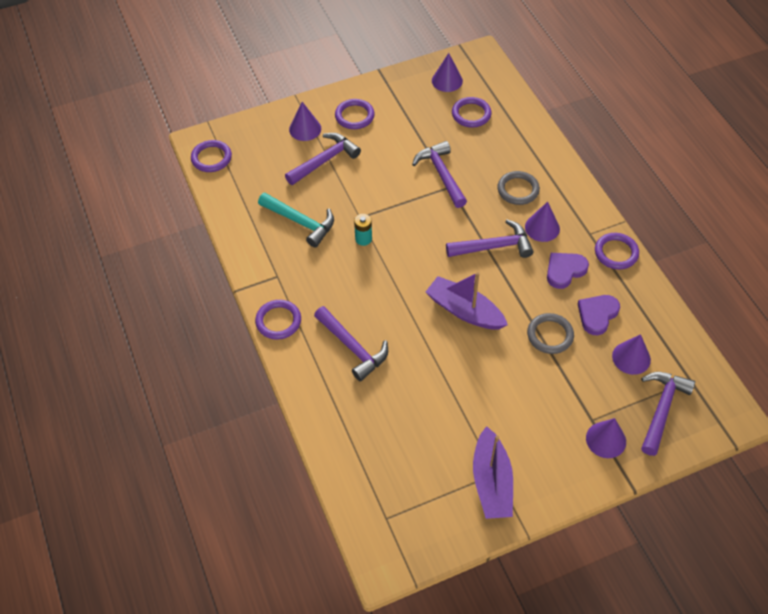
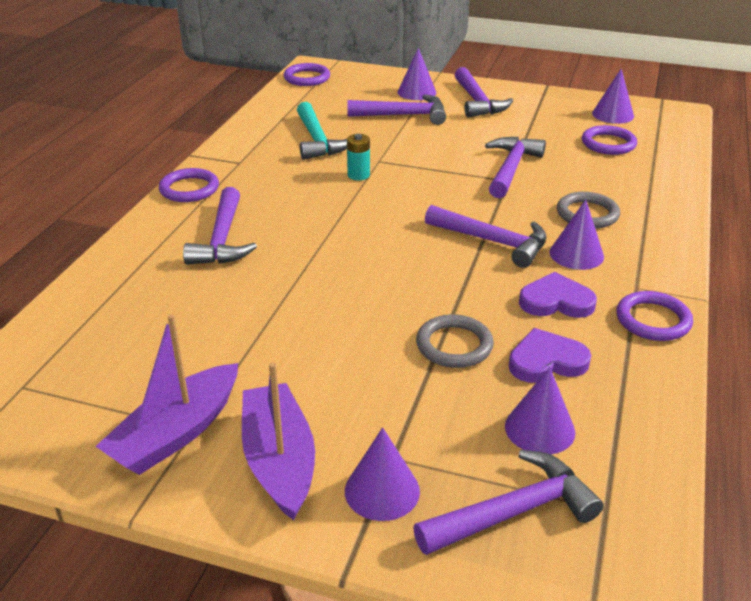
camera: 40 degrees right, 20 degrees down
purple ring [335,99,375,129] -> purple hammer [455,67,513,118]
purple boat [426,272,508,329] -> purple boat moved to [242,362,315,520]

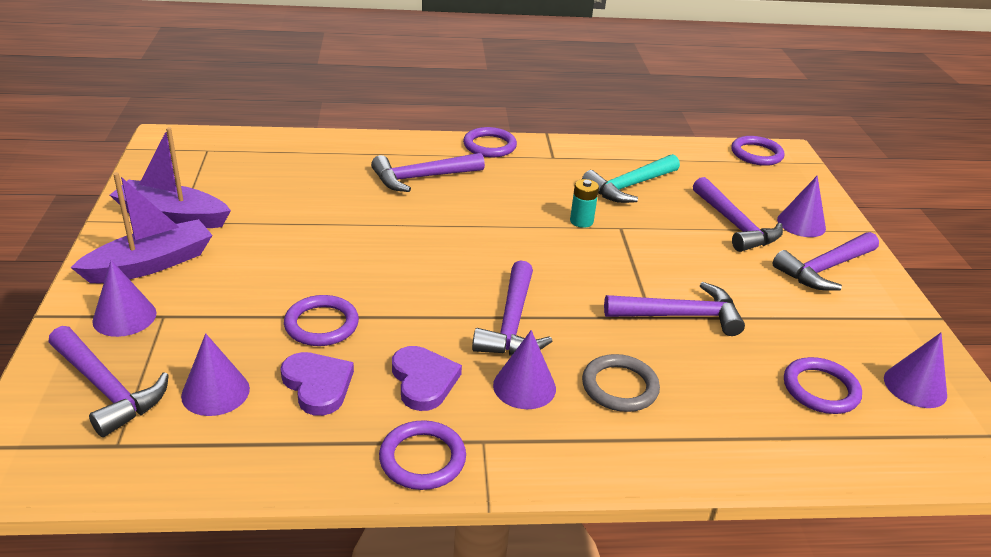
camera: 65 degrees right, 0 degrees up
grey ring [416,314,494,368] -> purple ring [284,295,359,346]

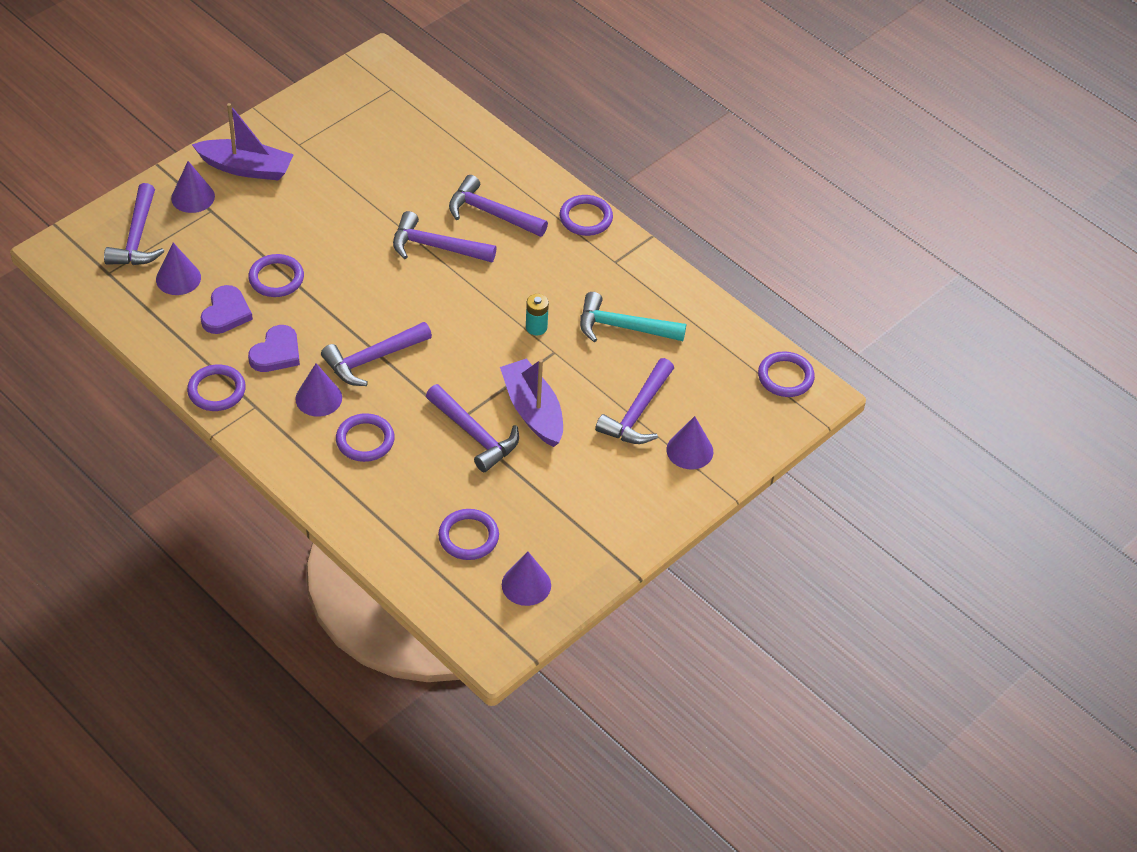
camera: 50 degrees right, 15 degrees up
purple boat [110,127,231,228] -> purple boat moved to [500,358,563,447]
grey ring [582,354,660,412] -> purple ring [336,413,395,462]
purple hammer [773,232,879,291] -> purple hammer moved to [393,211,497,262]

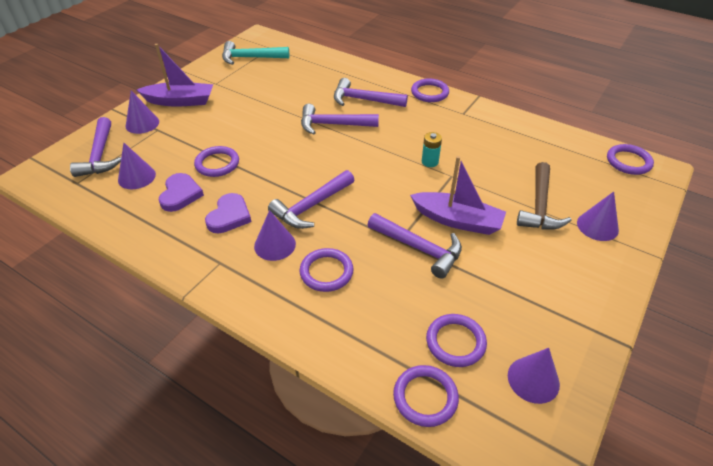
camera: 10 degrees left, 5 degrees down
purple ring [187,365,246,411] -> purple ring moved to [393,365,459,427]
purple boat [500,358,563,447] -> purple boat turned 150 degrees clockwise [410,156,506,235]
turquoise hammer [580,292,686,342] -> turquoise hammer moved to [222,41,289,65]
purple hammer [595,358,674,444] -> brown hammer [517,162,572,230]

